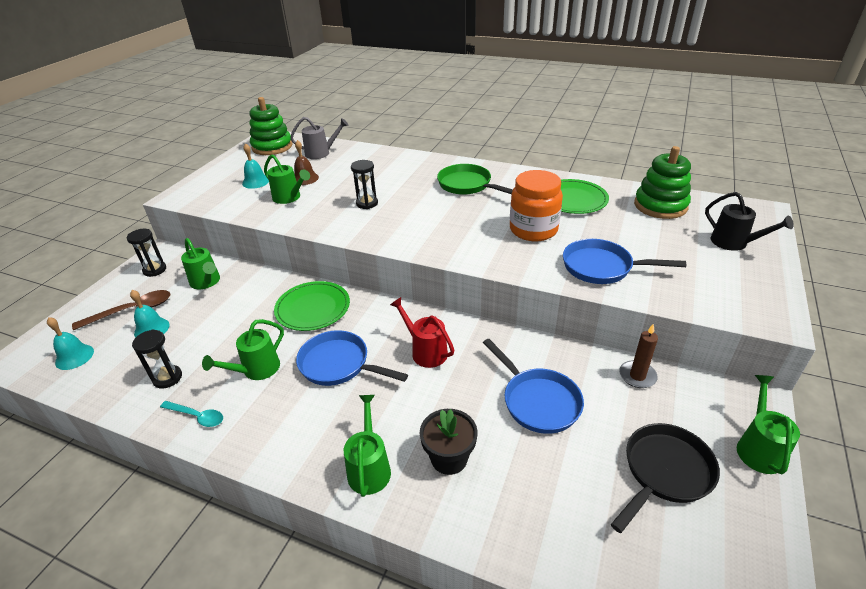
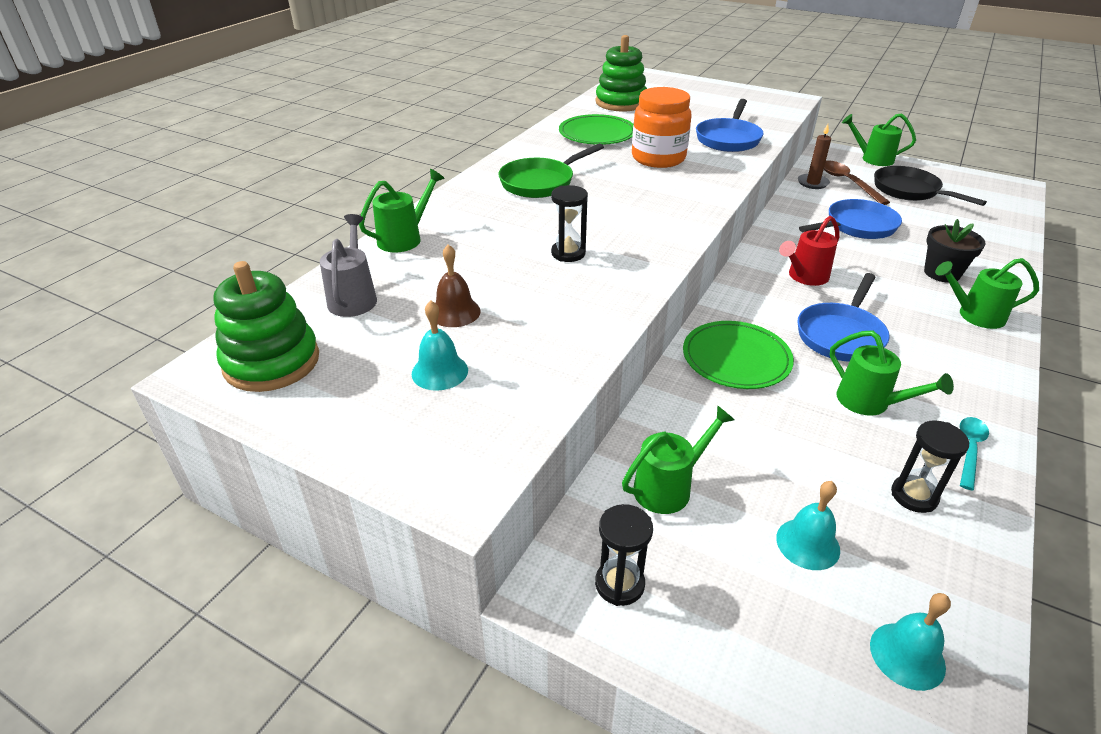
camera: 85 degrees left, 0 degrees up
brown spoon [72,290,171,330] -> brown spoon moved to [824,160,890,205]
green watering can [264,154,310,204] -> green watering can moved to [359,169,445,252]
black watering can [705,192,794,251] -> none

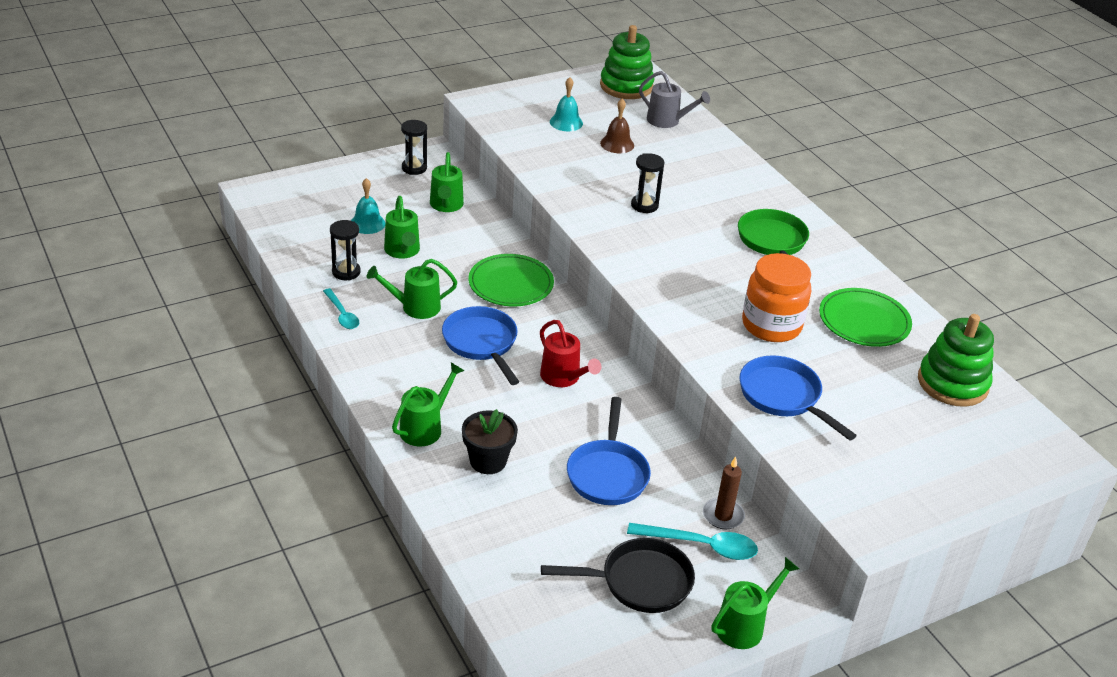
camera: 120 degrees right, 0 degrees up
green watering can [359,169,445,252] -> green watering can moved to [384,196,420,258]
red watering can [779,216,840,286] -> red watering can turned 150 degrees clockwise [540,320,601,387]
brown spoon [824,160,890,205] -> turquoise spoon [627,523,758,560]
turquoise bell [870,593,951,691] -> none

